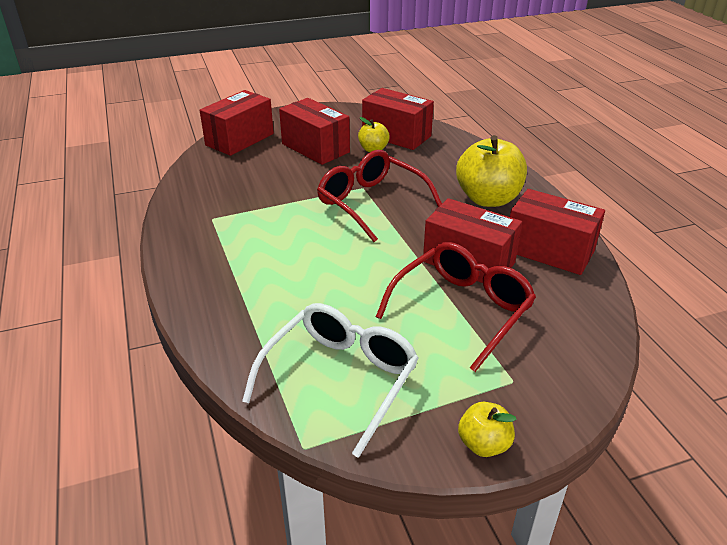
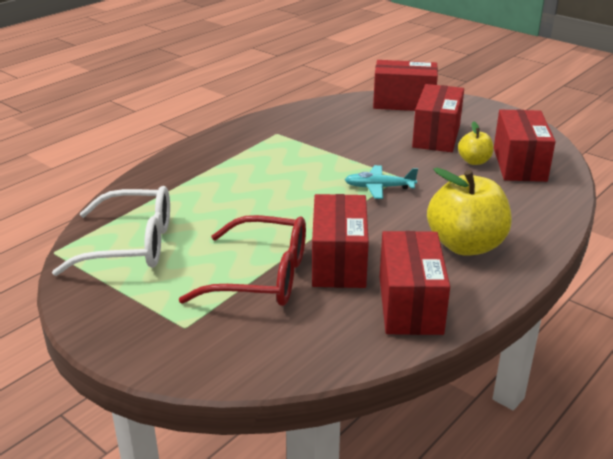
camera: 60 degrees right, 5 degrees down
red glasses [317,150,442,242] -> turquoise plane [345,165,418,199]
yellow apple [458,402,517,457] -> none

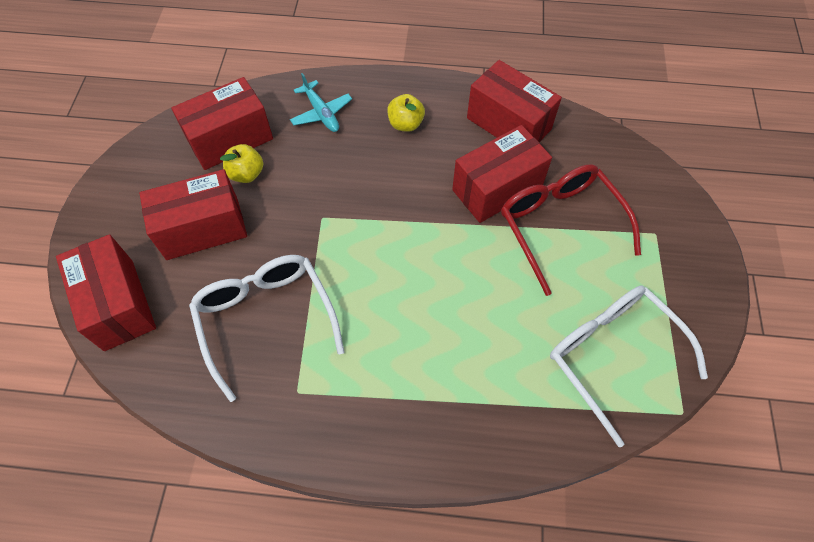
camera: 125 degrees left, 30 degrees up
turquoise plane [345,165,418,199] -> turquoise plane moved to [290,73,352,132]
red box [379,231,450,335] -> red box turned 75 degrees clockwise [467,60,562,143]
yellow apple [427,168,512,256] -> yellow apple [387,94,425,132], size x0.51
none -> white glasses [189,255,344,402]

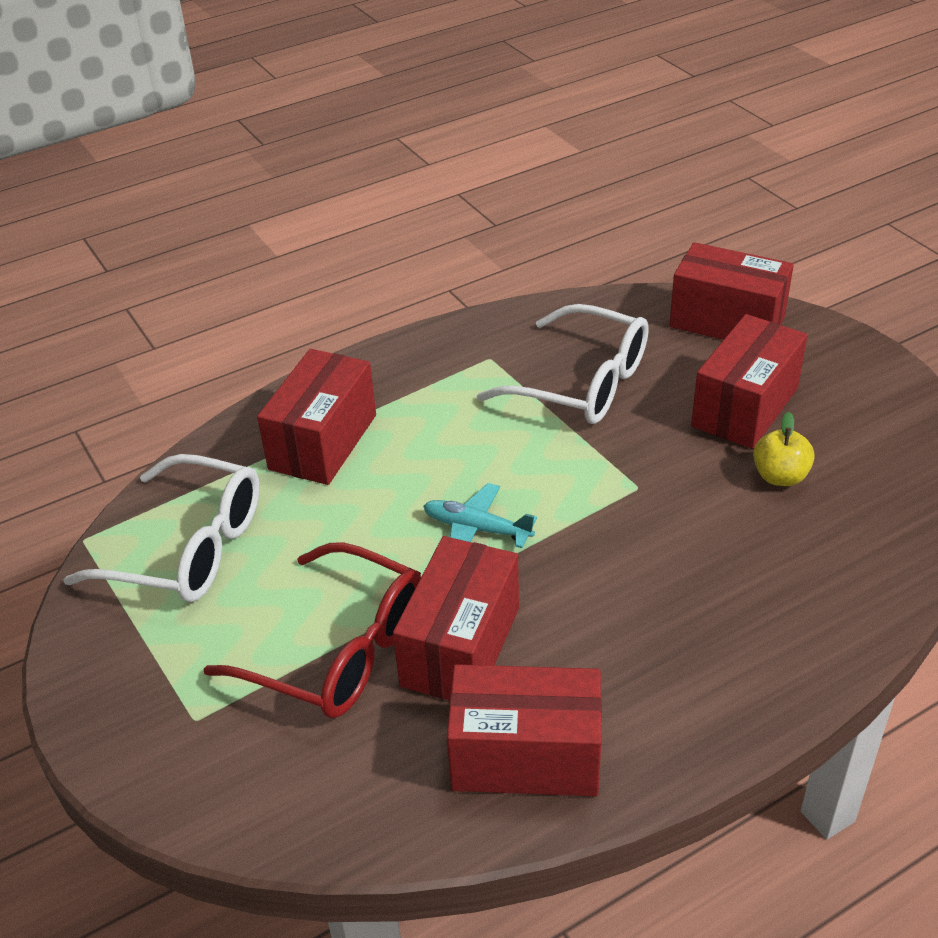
camera: 145 degrees right, 20 degrees down
red box [172,77,273,170] -> red box moved to [257,349,376,485]
turquoise plane [290,73,352,132] -> turquoise plane moved to [423,483,537,548]
yellow apple [387,94,425,132] -> none

